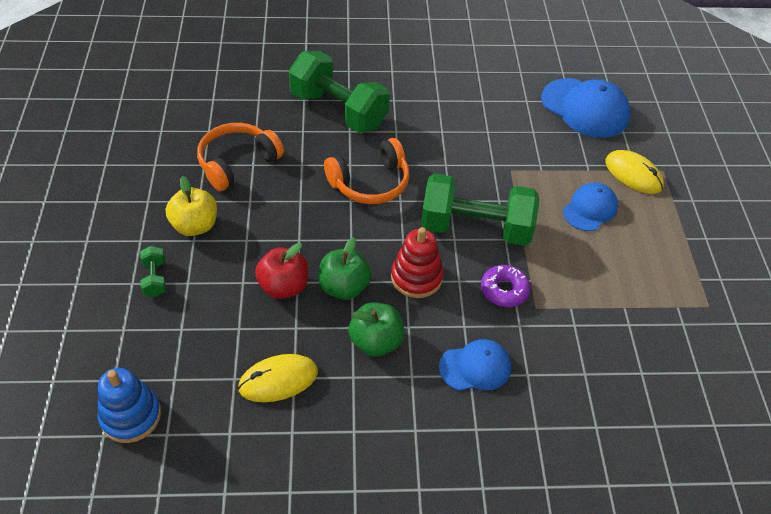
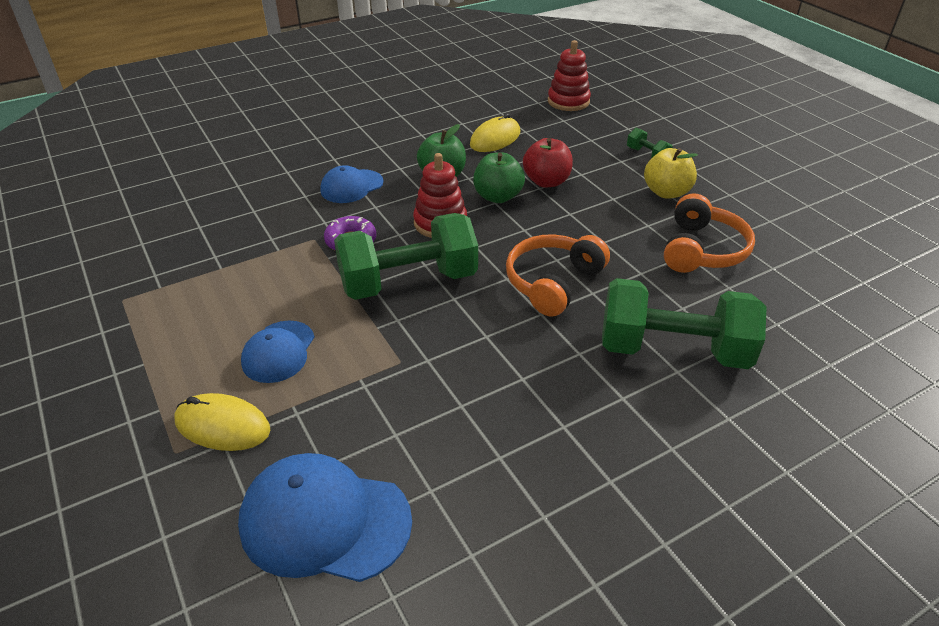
camera: 155 degrees right, 10 degrees down
blue stacking toy [98,368,161,443] -> red stacking toy [548,40,591,111]

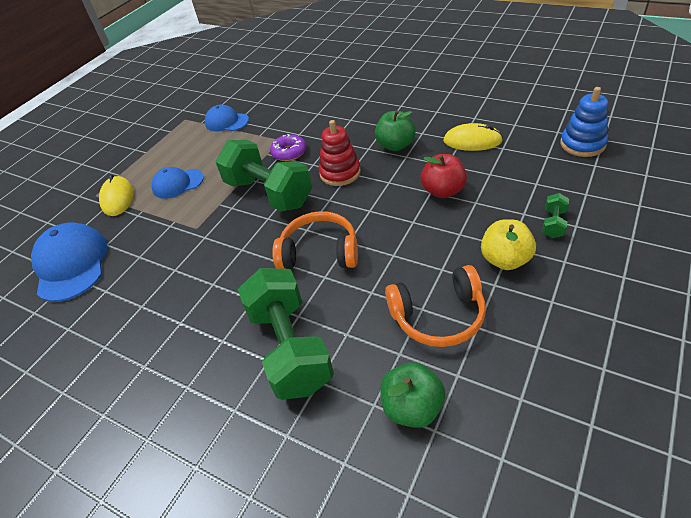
camera: 65 degrees right, 5 degrees up
blue cap [320,165,383,203] -> blue cap moved to [205,105,249,131]
green apple [473,152,525,203] -> green apple moved to [380,362,445,428]
red stacking toy [548,40,591,111] -> blue stacking toy [560,87,608,157]

